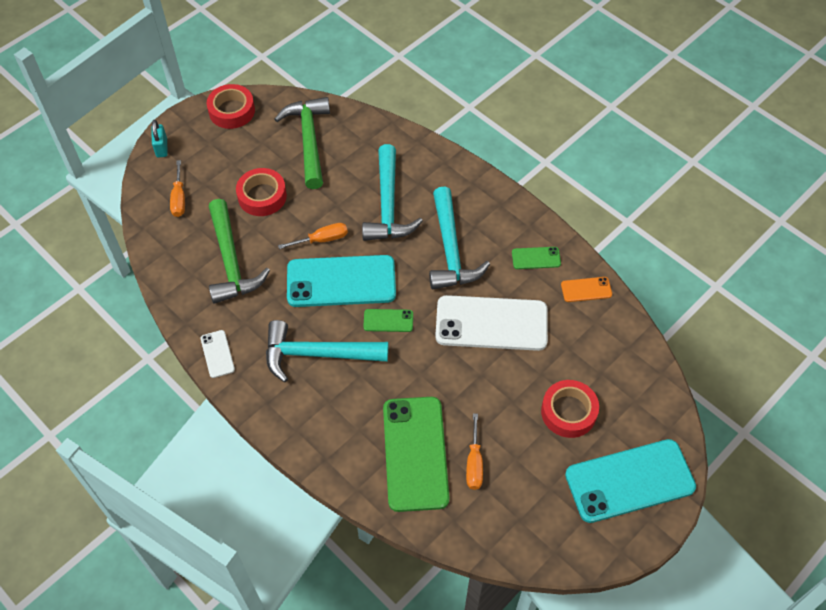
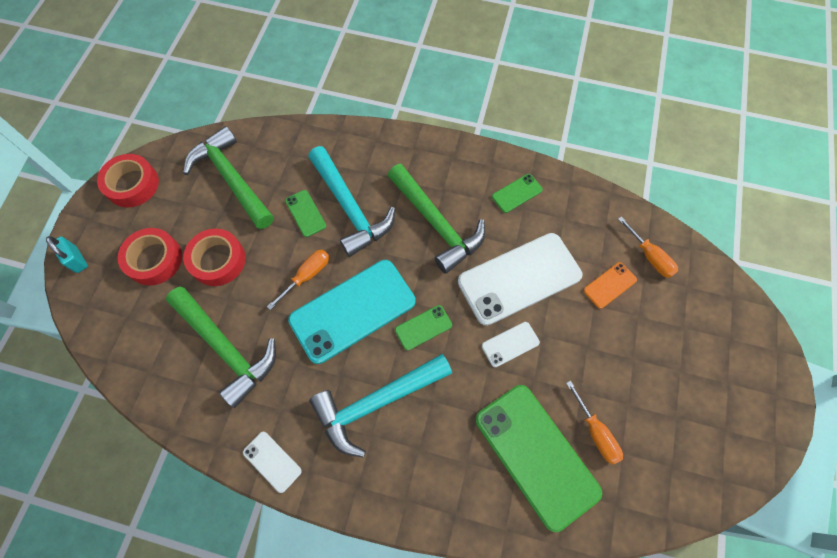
camera: 30 degrees left, 10 degrees up
orange screwdriver [170,160,185,217] -> orange screwdriver moved to [618,216,678,278]
turquoise hammer [429,187,490,289] -> green hammer [387,164,485,274]
red tape [541,380,599,438] -> red tape moved to [118,228,182,285]
orange phone [561,277,612,302] -> orange phone moved to [583,262,637,309]
turquoise phone [565,439,696,523] -> none
none -> green phone [285,190,326,237]
none -> white phone [482,322,540,367]

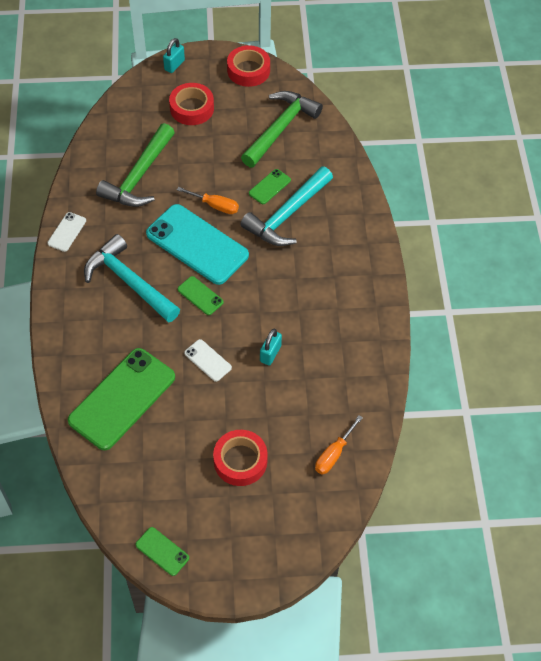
camera: 70 degrees right, 10 degrees down
red tape [183,229,246,286] -> red tape moved to [213,430,268,486]
green hammer [387,164,485,274] -> none
white phone [458,233,582,326] -> turquoise padlock [260,329,282,365]
green phone [492,174,543,213] -> green phone moved to [135,527,189,576]
orange screwdriver [566,381,623,464] -> none
orange phone [583,262,637,309] -> none

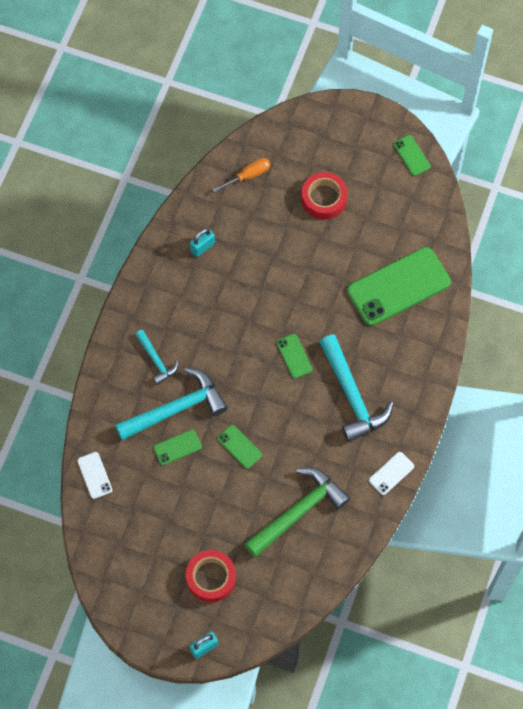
camera: 155 degrees left, 10 degrees up
turquoise phone [146,204,249,285] -> none
orange screwdriver [177,187,239,214] -> green phone [218,425,262,469]
white phone [184,339,232,382] -> white phone moved to [77,452,112,499]
red tape [227,45,270,87] -> none
green hammer [241,91,323,168] -> none
turquoise padlock [260,329,282,365] -> turquoise padlock moved to [190,228,215,257]
none -> turquoise hammer [135,330,179,385]

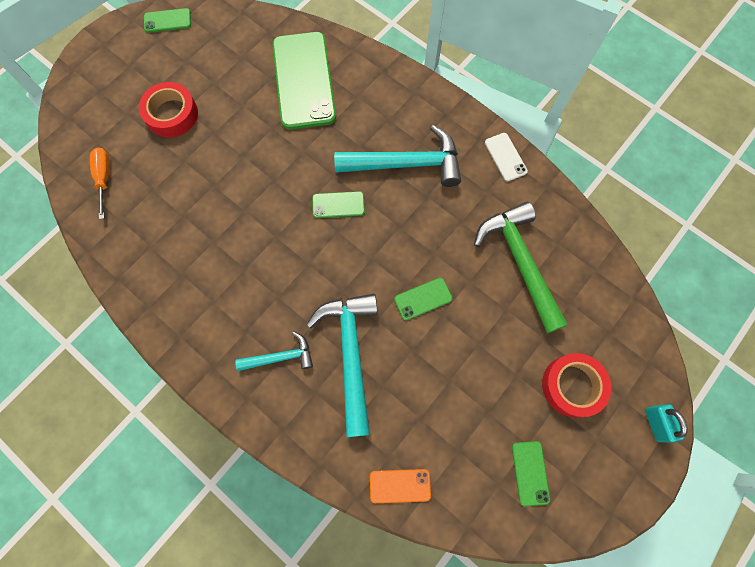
camera: 70 degrees left, 5 degrees up
white phone [77,452,112,499] -> orange phone [370,469,431,503]
green phone [154,429,202,465] -> green phone moved to [512,441,550,506]
turquoise padlock [190,228,215,257] -> none

